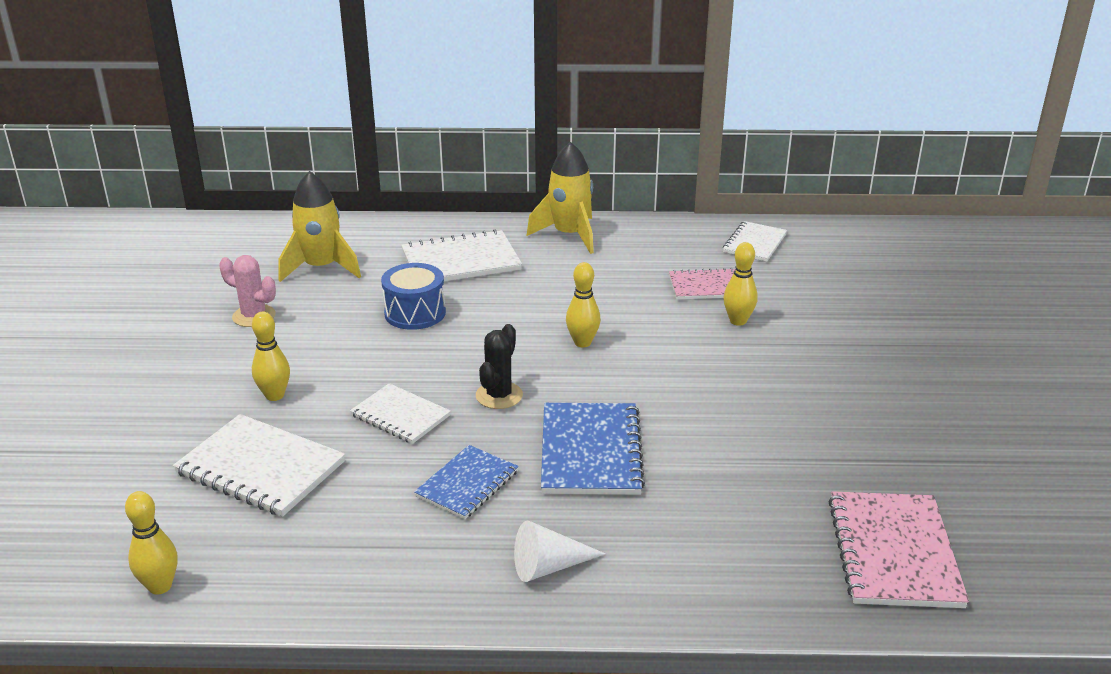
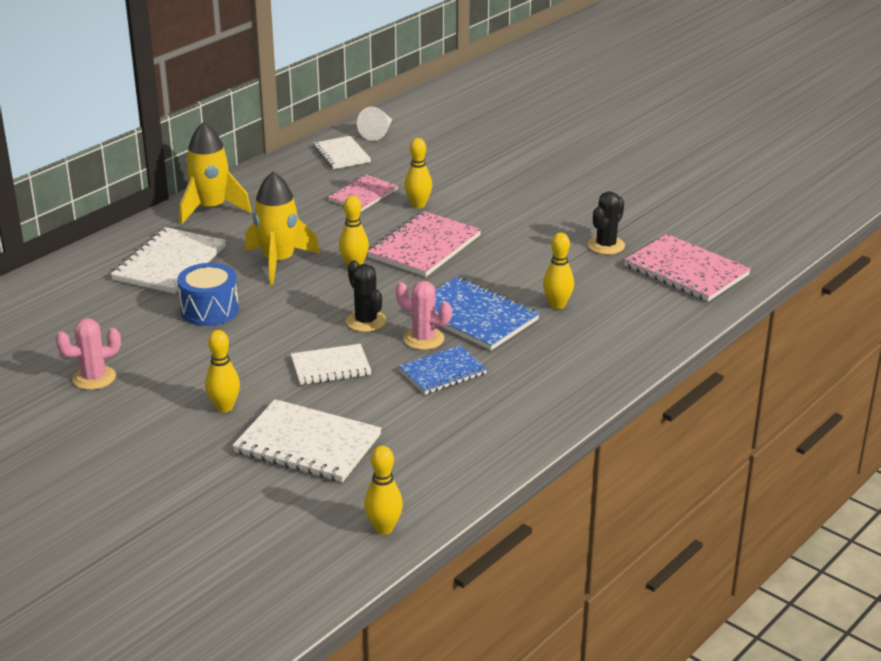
camera: 50 degrees left, 0 degrees up
white notebook [173,414,345,517] -> white notebook turned 45 degrees clockwise [232,399,382,482]
yellow rocket [278,171,361,282] -> yellow rocket moved to [245,172,320,285]
blue notebook [414,445,519,519] -> blue notebook turned 75 degrees clockwise [399,345,487,395]
white cone [514,521,606,582] -> white cone moved to [357,107,392,141]
none -> pink notebook [368,211,481,277]
none -> pink cactus [396,281,452,350]
none -> yellow bowling pin [543,233,574,309]
none -> black cactus [588,191,625,255]

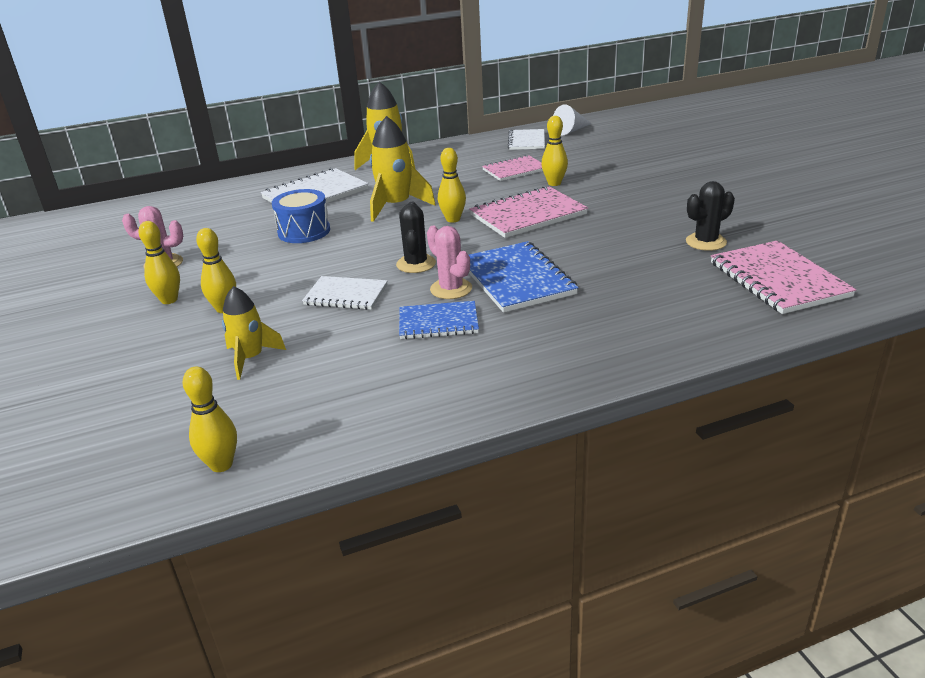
camera: 30 degrees right, 0 degrees up
white notebook [232,399,382,482] -> yellow rocket [222,286,286,380]
yellow bowling pin [543,233,574,309] -> yellow bowling pin moved to [138,221,180,304]

